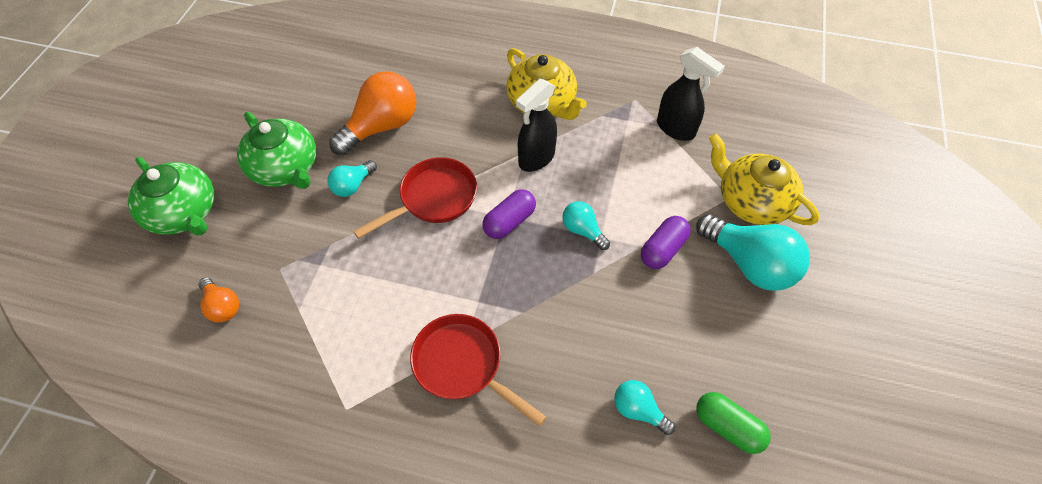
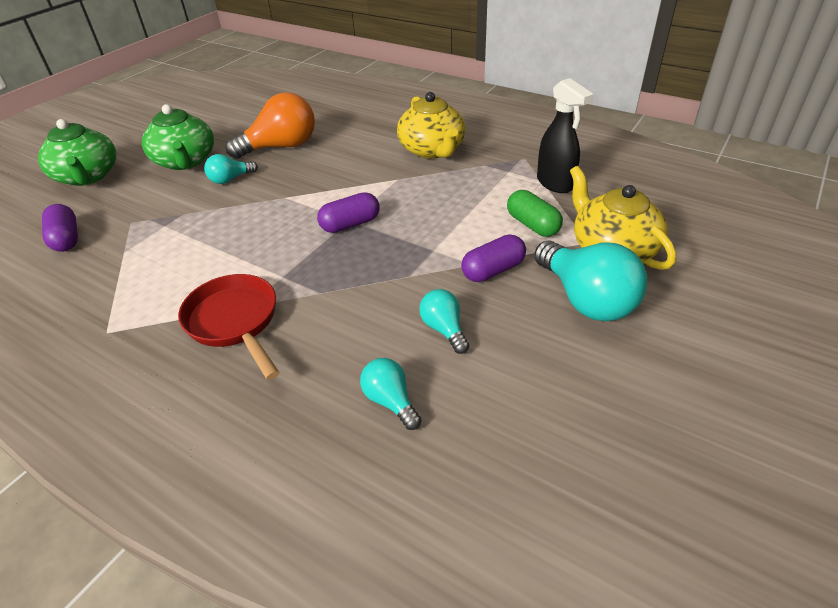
camera: 20 degrees right, 15 degrees down
orange light bulb [198,277,239,322] -> purple capsule [42,204,78,252]
red pan [353,157,477,239] -> none
black spray bottle [516,79,557,172] -> none
turquoise light bulb [562,201,610,250] -> turquoise light bulb moved to [419,289,469,354]
green capsule [696,392,771,454] -> green capsule moved to [507,190,563,237]

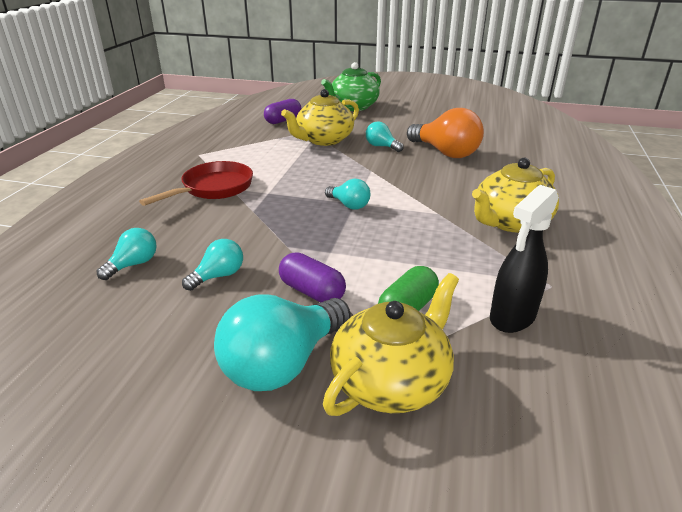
camera: 70 degrees right, 10 degrees down
green teapot [142,104,214,170] -> none
purple capsule [317,192,380,233] -> turquoise light bulb [325,179,370,210]
none -> yellow teapot [281,89,359,146]

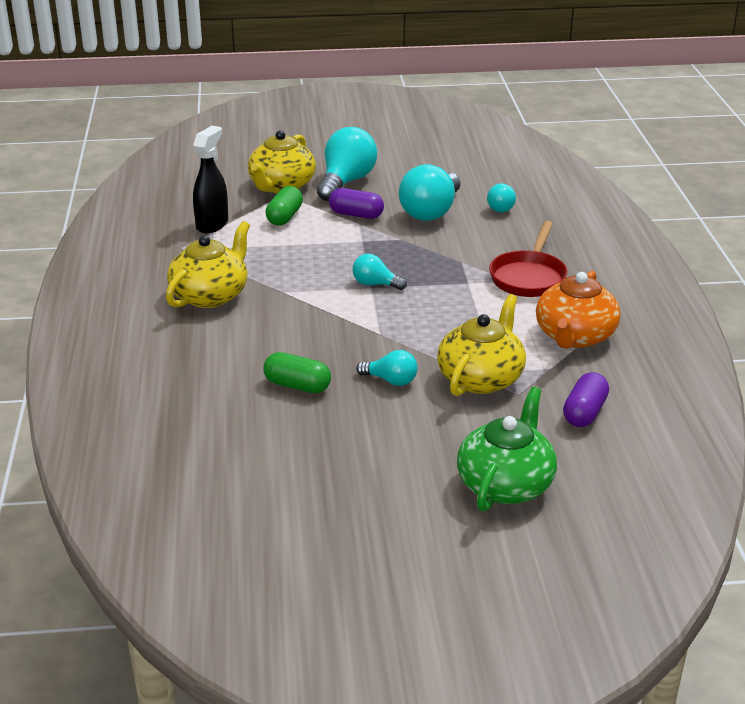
camera: 160 degrees right, 0 degrees up
turquoise light bulb [182,239,243,291] -> turquoise light bulb [399,164,461,221], size x1.92
orange light bulb [407,108,484,158] -> green capsule [264,352,331,393]
none -> orange teapot [536,271,621,349]

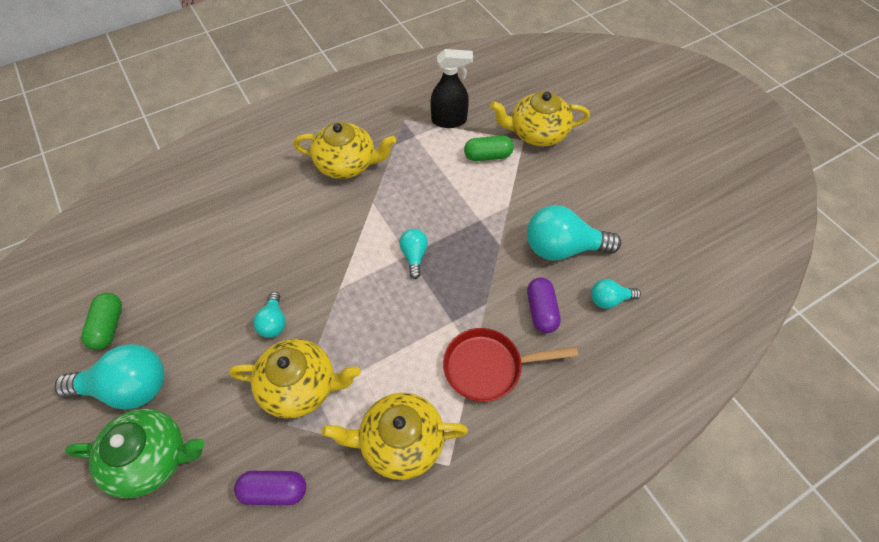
camera: 65 degrees right, 25 degrees up
green capsule [264,352,331,393] -> green capsule moved to [81,293,122,350]
turquoise light bulb [317,127,377,201] -> turquoise light bulb moved to [54,344,164,409]
purple capsule [329,188,384,219] -> purple capsule moved to [527,278,561,333]
orange teapot [536,271,621,349] -> yellow teapot [322,393,468,480]

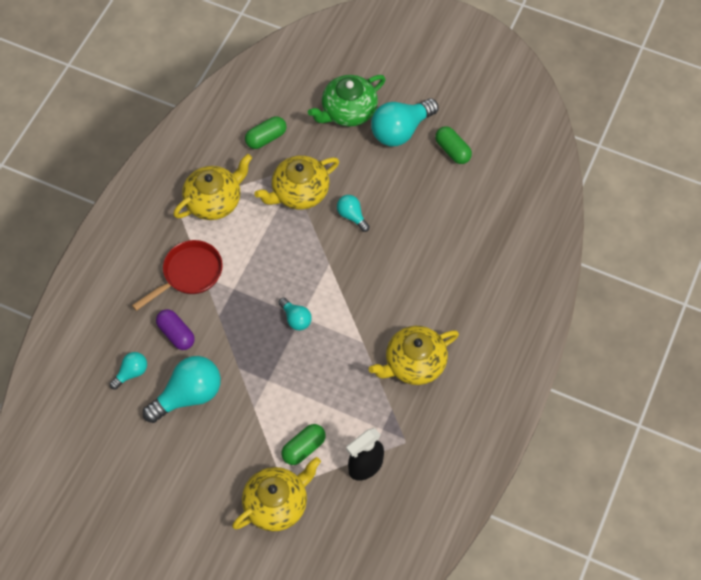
camera: 145 degrees right, 5 degrees up
purple capsule [234,471,306,505] -> green capsule [245,116,286,149]

